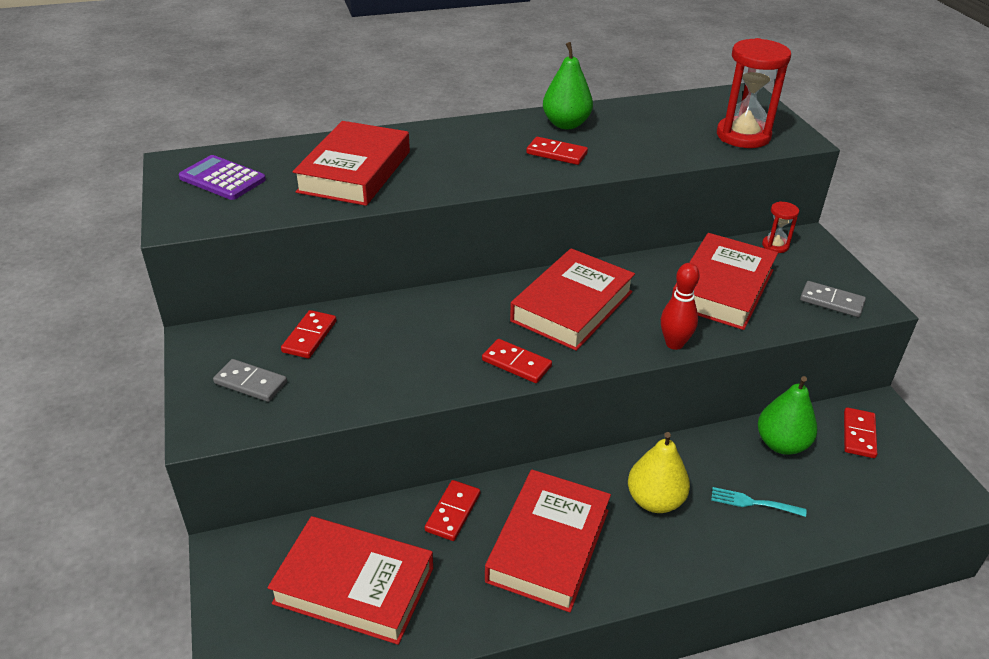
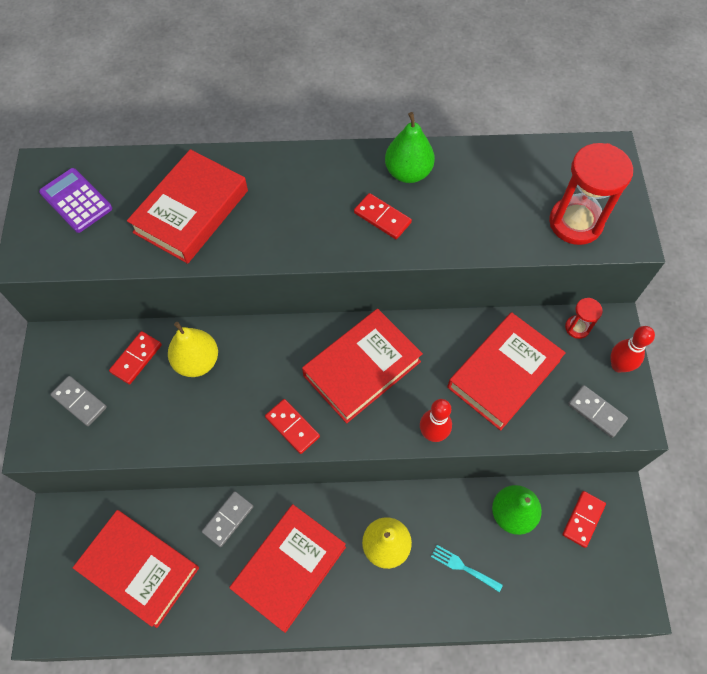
camera: 15 degrees right, 25 degrees up
red domino [425,480,480,541] -> grey domino [202,491,253,547]
none -> yellow pear [168,322,218,377]
none -> red bowling pin [611,326,655,373]

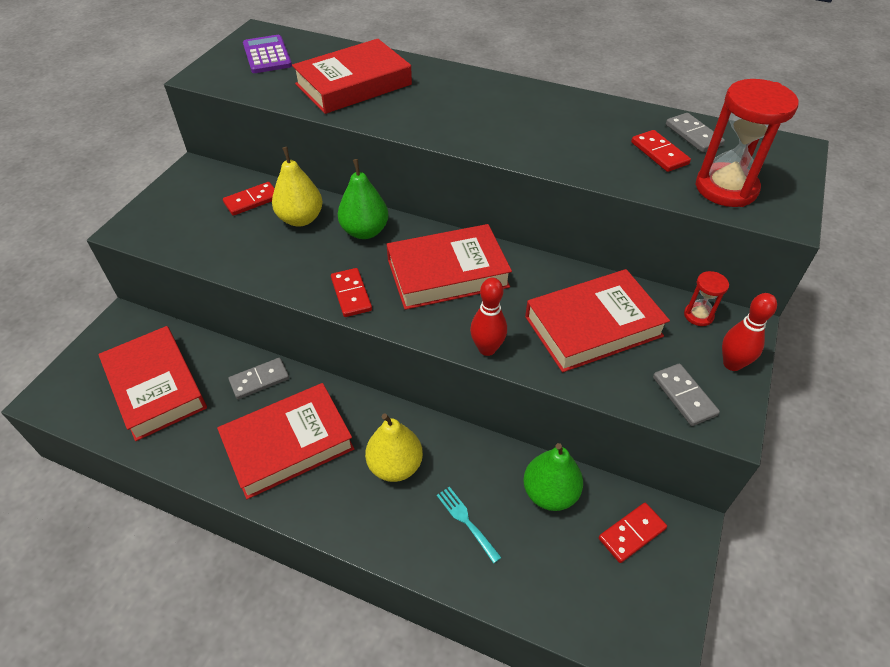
camera: 25 degrees right, 15 degrees down
grey domino [50,376,107,426] -> grey domino moved to [666,113,725,152]
red domino [354,193,412,239] -> red domino moved to [631,130,691,172]
green pear [385,112,435,183] -> green pear moved to [338,159,389,239]

